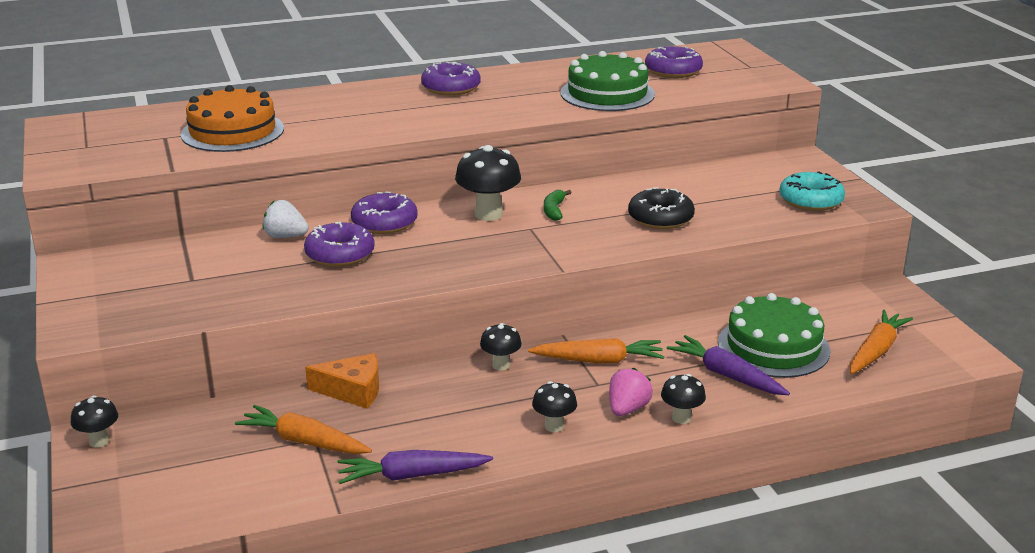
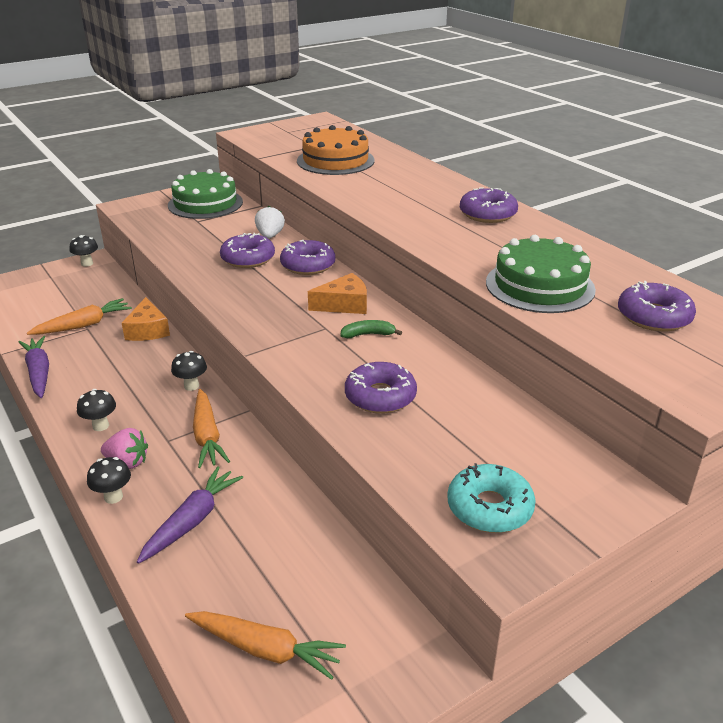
camera: 75 degrees right, 5 degrees up
orange carrot [235,405,372,454] -> orange carrot turned 45 degrees clockwise [27,298,132,335]
black mushroom [455,145,521,221] -> orange cheese [308,273,367,314]
black donut [628,187,695,229] -> purple donut [345,362,417,414]
green cake [718,293,830,378] -> green cake moved to [168,169,243,219]

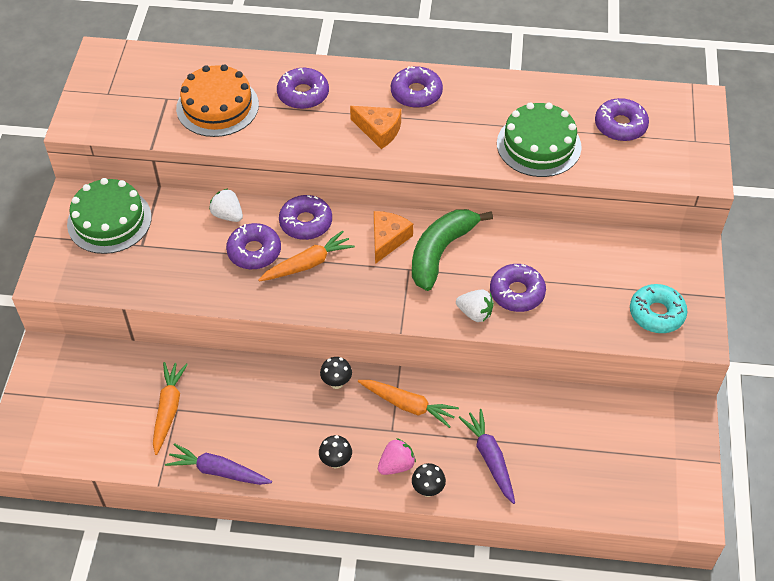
camera: 50 degrees left, 20 degrees up
black mushroom [70,235,98,267] -> none
orange cheese [122,297,170,341] -> orange cheese moved to [350,106,401,149]
orange carrot [185,611,346,680] -> orange carrot moved to [258,231,355,281]
green banana [340,320,402,338] -> green banana [412,209,493,291], size x2.27
none -> purple donut [277,68,329,109]
none -> white strawberry [456,290,494,322]

